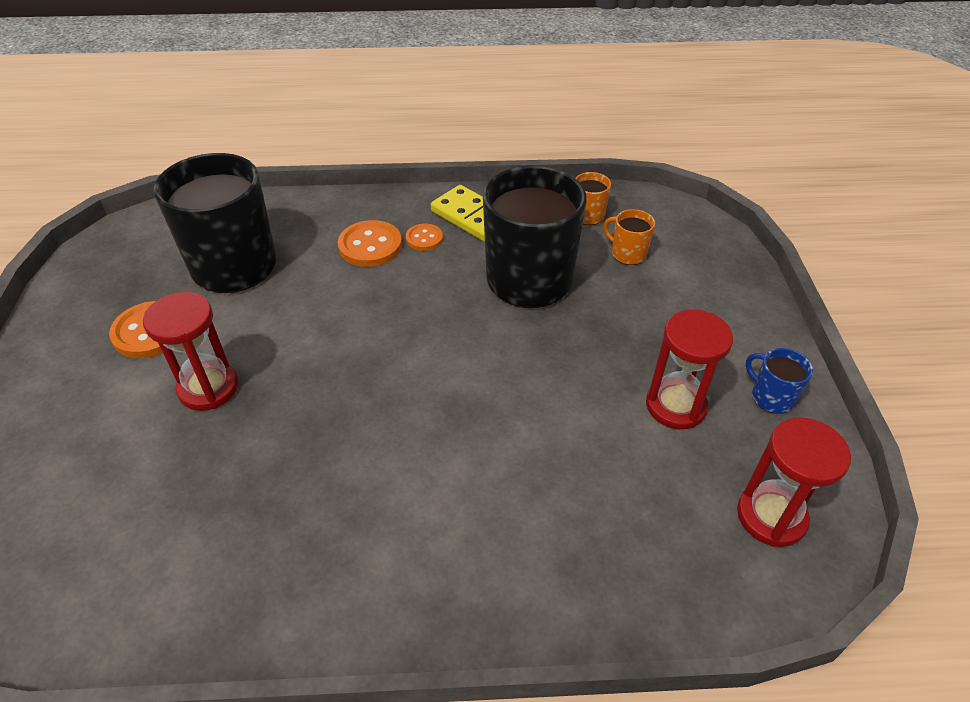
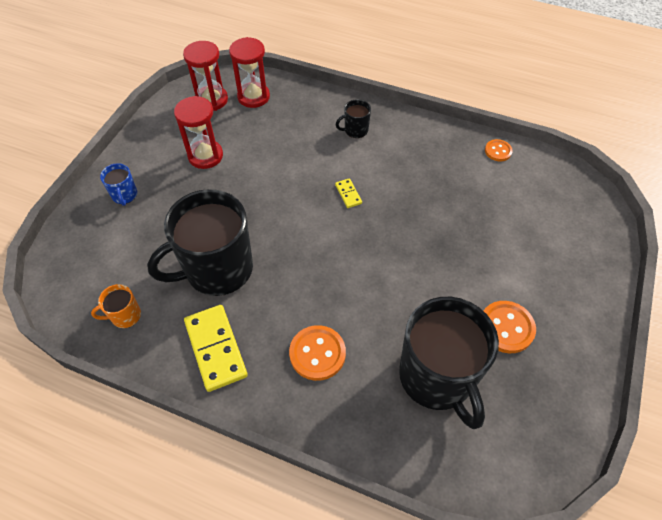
camera: 155 degrees left, 10 degrees up
red hourglass [143,292,239,411] -> red hourglass moved to [229,37,270,108]
orange button [406,224,443,251] -> orange button moved to [485,139,513,161]
orange mug [604,209,655,265] -> none
blue mug [746,348,813,414] -> blue mug moved to [100,163,137,206]
none -> yellow domino [335,178,362,208]
none -> black mug [336,99,371,138]

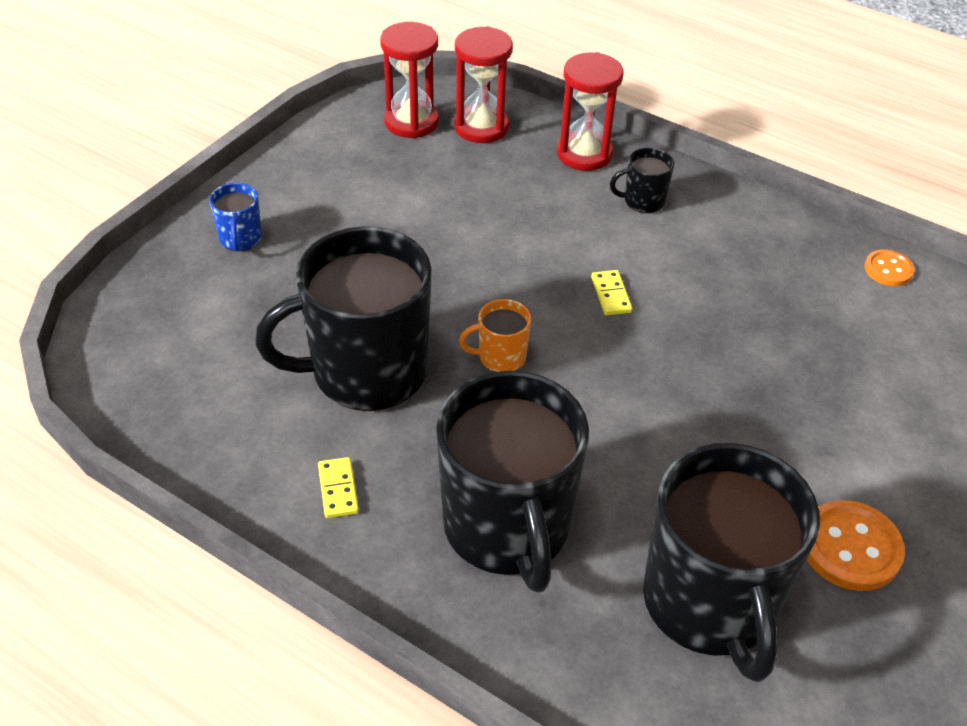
camera: 10 degrees right, 10 degrees down
orange mug [91,284,141,328] -> orange mug moved to [459,299,531,372]
red hourglass [174,96,223,169] -> red hourglass moved to [557,52,623,171]
yellow domino [184,305,248,392] -> yellow domino [318,457,359,518], size x0.47
orange button [289,325,346,381] -> black mug [436,371,589,593]

